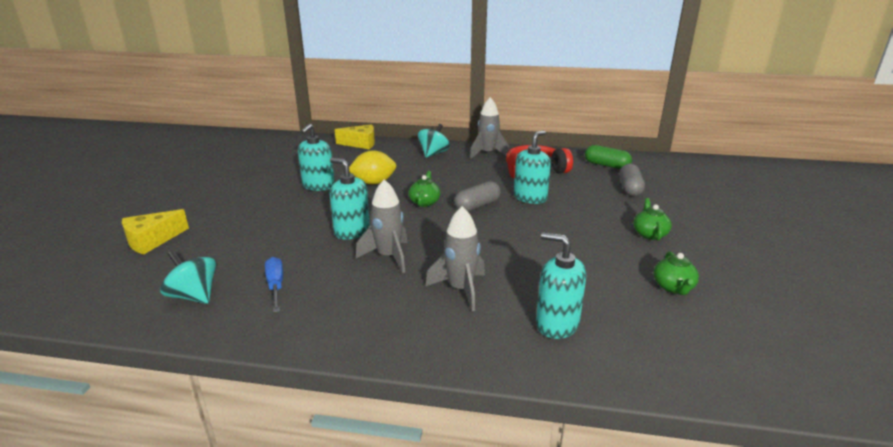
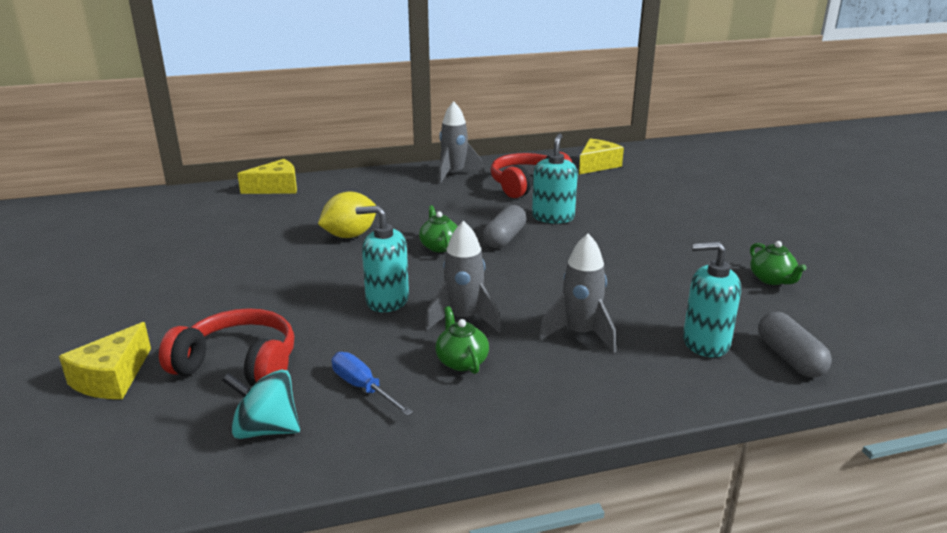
camera: 25 degrees left, 0 degrees up
turquoise soap dispenser [298,124,335,191] -> none
turquoise spinning top [418,124,450,158] -> none
green capsule [585,145,632,169] -> yellow cheese [579,138,624,174]
grey capsule [619,164,645,196] -> grey capsule moved to [758,312,832,378]
green teapot [634,198,672,241] -> green teapot moved to [435,306,489,374]
none -> red headphones [159,308,294,387]

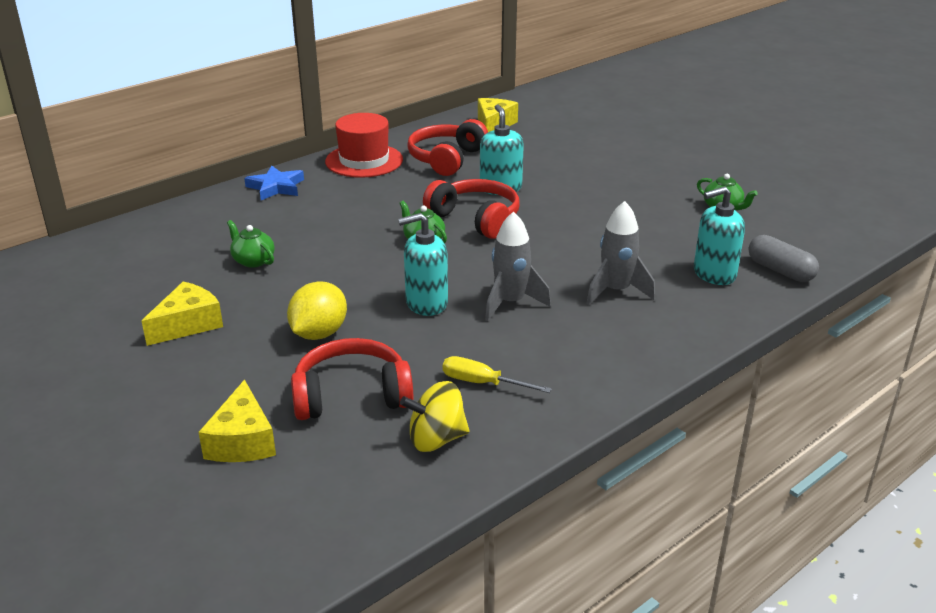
camera: 25 degrees left, 5 degrees up
turquoise spinning top [222,370,300,439] -> yellow spinning top [400,381,470,452]
yellow cheese [237,159,297,194] -> yellow cheese moved to [142,282,223,346]
yellow lemon [318,192,376,238] -> yellow lemon moved to [287,281,347,340]
blue screwdriver [332,352,413,416] -> yellow screwdriver [443,356,552,393]
green teapot [435,306,489,374] -> green teapot moved to [227,220,275,268]
grey rocket [438,101,483,184] -> red hat [325,113,403,178]
grey capsule [483,205,526,248] -> red headphones [423,179,520,239]
none -> blue star [244,165,304,200]

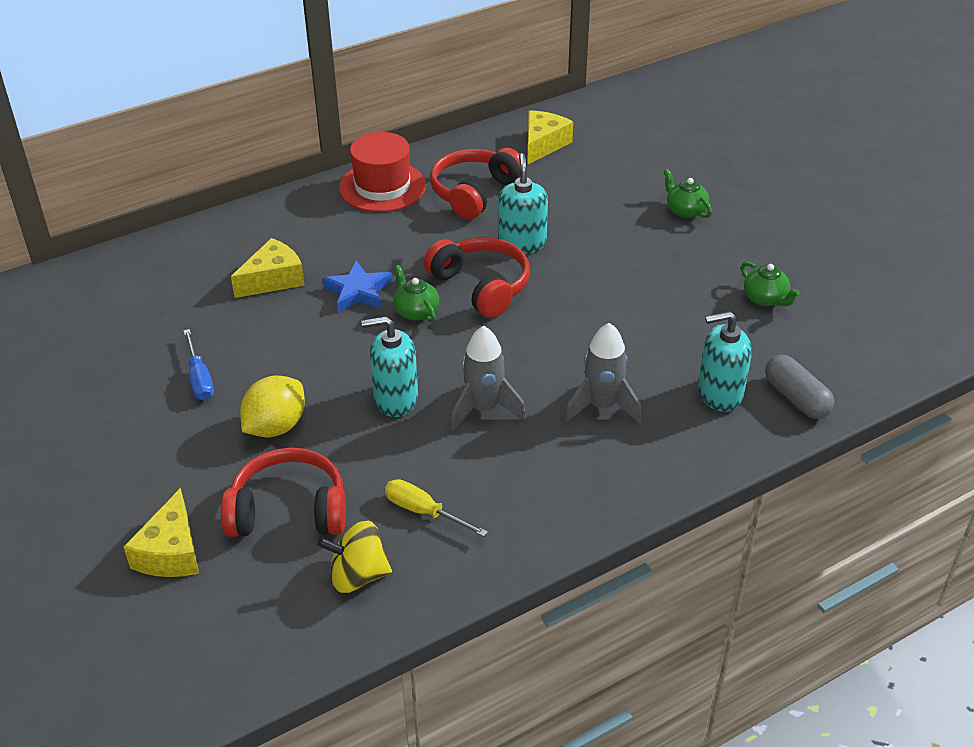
camera: 10 degrees right, 10 degrees up
yellow cheese [142,282,223,346] -> yellow cheese moved to [231,238,305,298]
green teapot [227,220,275,268] -> green teapot moved to [664,169,712,218]
blue star [244,165,304,200] -> blue star moved to [322,260,392,312]
none -> blue screwdriver [183,329,214,401]

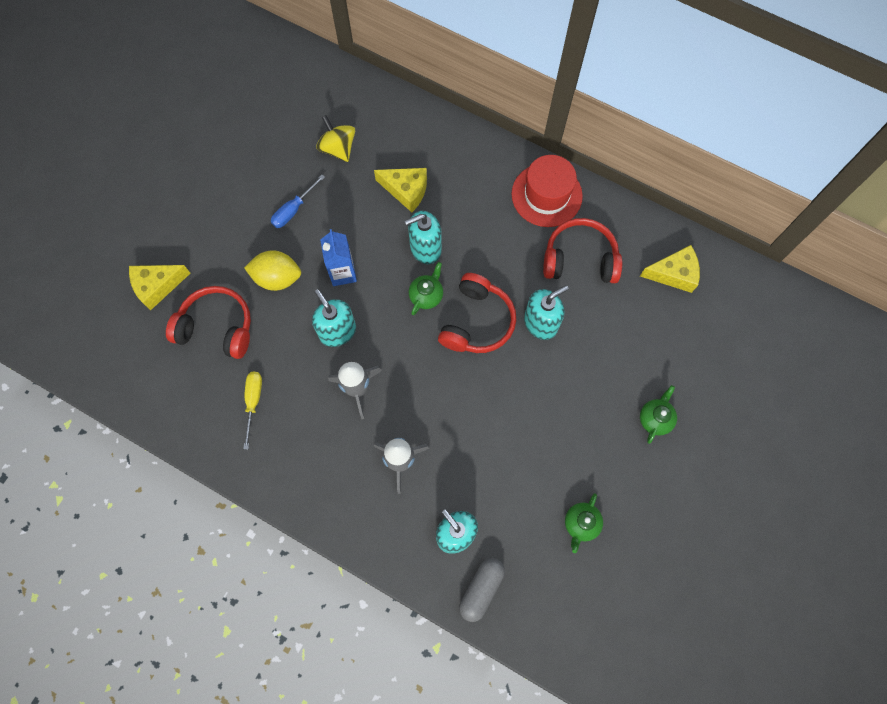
camera: 60 degrees right, 30 degrees up
red headphones [221,448,346,537] -> red headphones turned 45 degrees counterclockwise [166,286,251,359]
yellow spinning top [317,521,392,593] -> yellow spinning top moved to [316,115,355,162]
blue star [322,260,392,312] -> turquoise soap dispenser [405,211,442,264]
none -> blue carton [320,229,357,286]

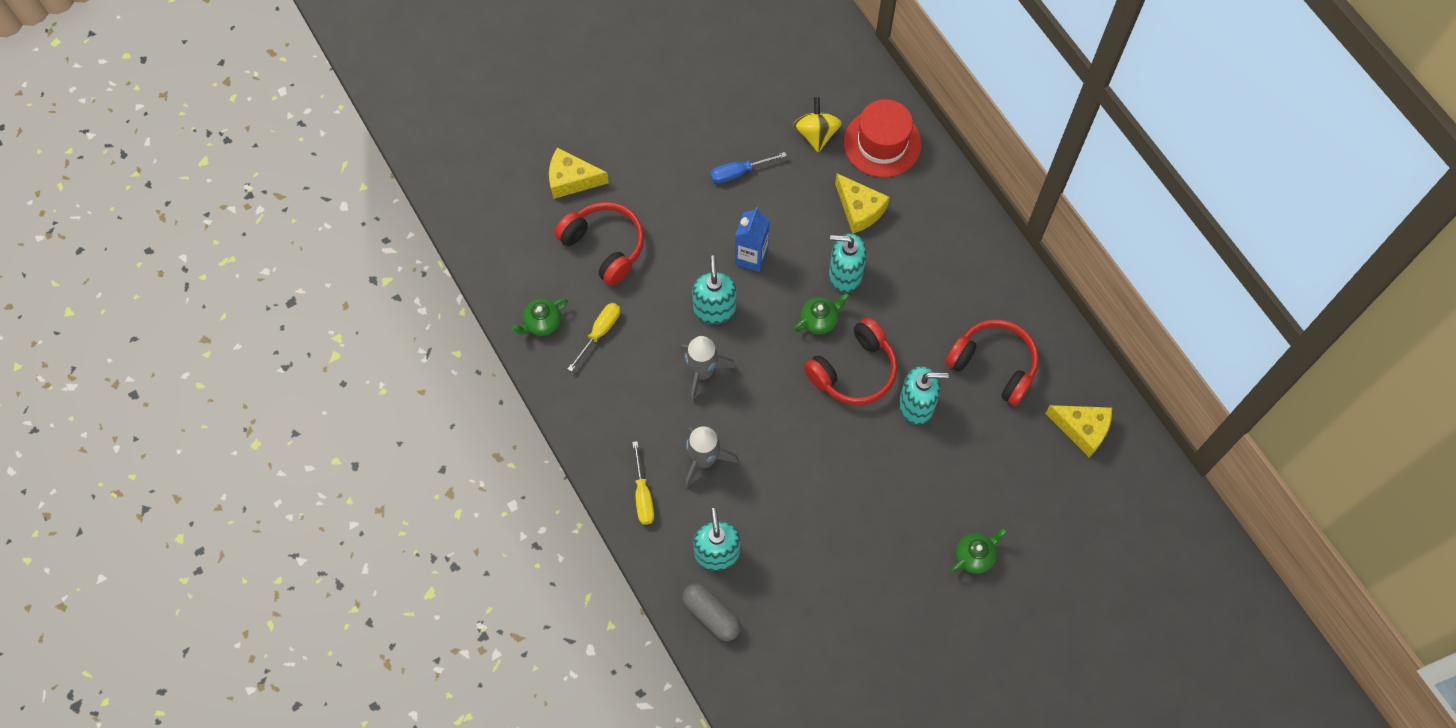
camera: 30 degrees right, 5 degrees down
yellow lemon [244,250,301,291] -> none
grey capsule [459,557,505,622] -> grey capsule turned 75 degrees clockwise [682,583,741,641]
red hat [511,155,583,227] -> red hat moved to [843,99,922,178]
green teapot [565,493,603,553] -> green teapot moved to [511,298,568,336]
none -> yellow screwdriver [632,441,654,525]

